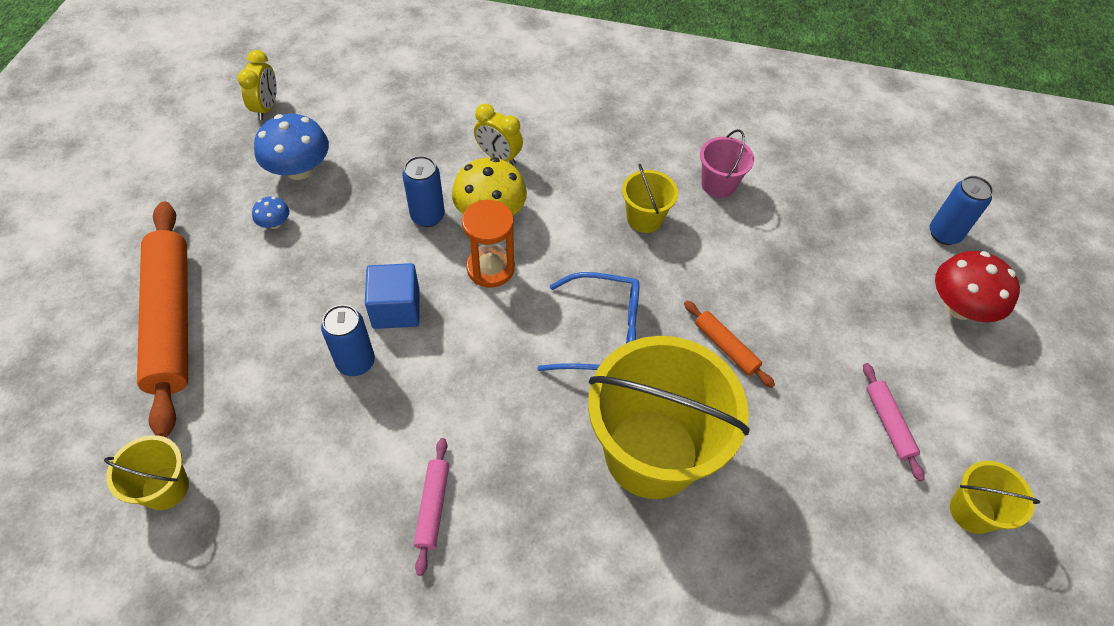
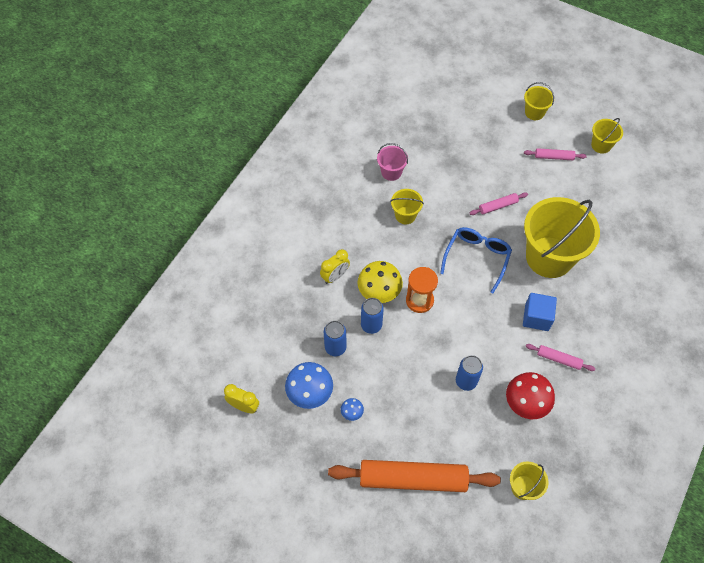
camera: 70 degrees left, 5 degrees up
blue cube [365,263,420,329] -> blue cube moved to [523,293,557,331]
orange rolling pin [684,301,775,388] -> pink rolling pin [470,192,528,215]
blue can [930,176,993,245] -> blue can moved to [324,321,346,356]
red mushroom [935,251,1020,322] -> red mushroom moved to [506,372,555,419]
none -> yellow bucket [524,82,554,120]

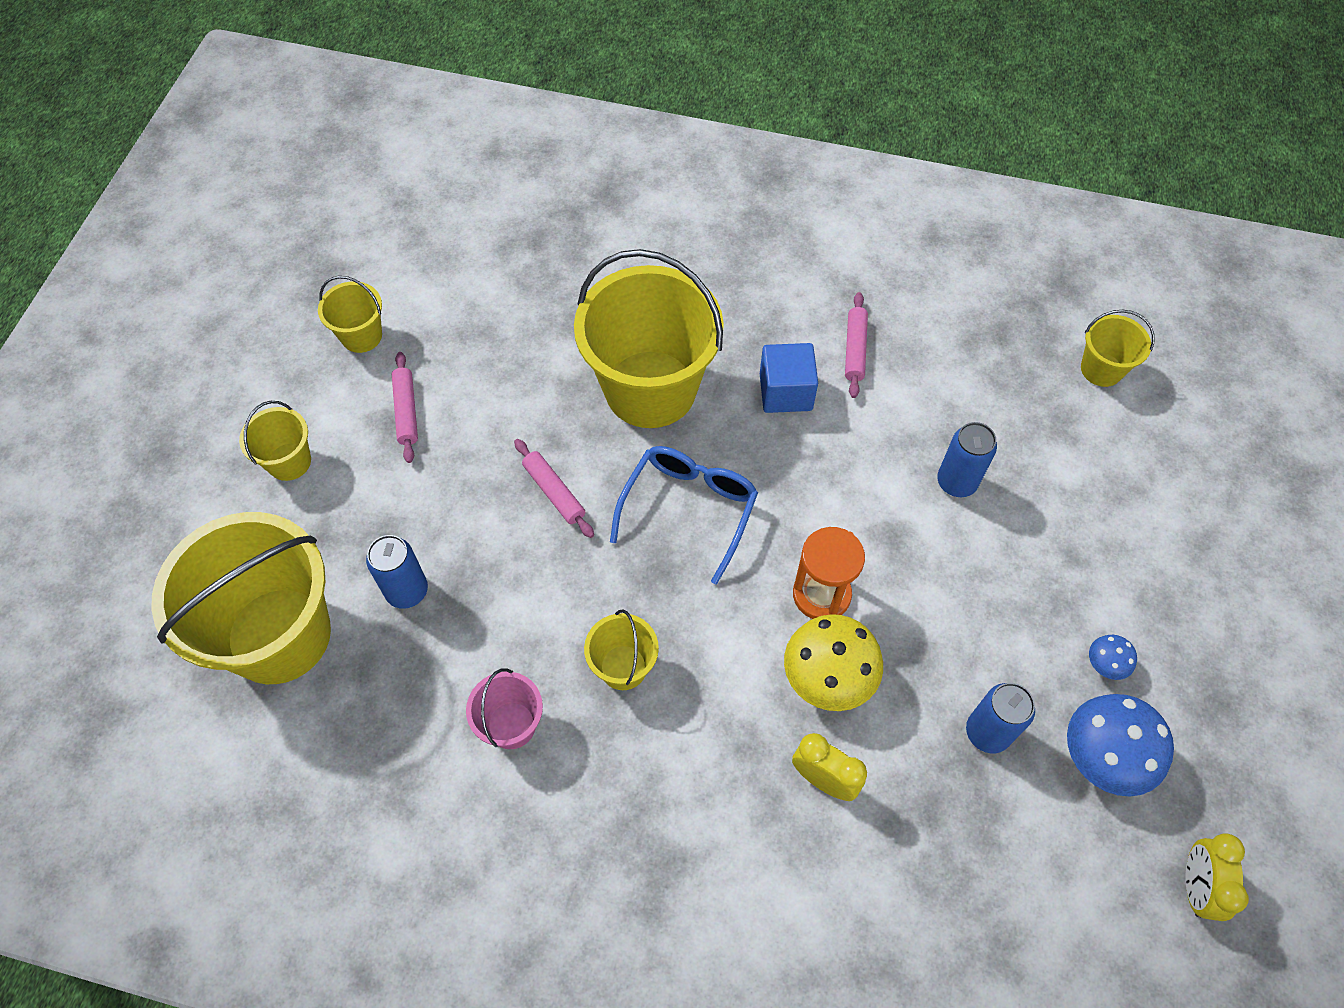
camera: 105 degrees left, 0 degrees up
orange rolling pin [328,460,501,492] -> none
blue can [361,298,384,334] -> blue can moved to [366,535,428,609]
blue glasses [440,227,512,293] -> blue glasses turned 105 degrees clockwise [610,446,758,584]
red mushroom [506,372,555,419] -> none
none -> yellow bucket [152,512,331,684]

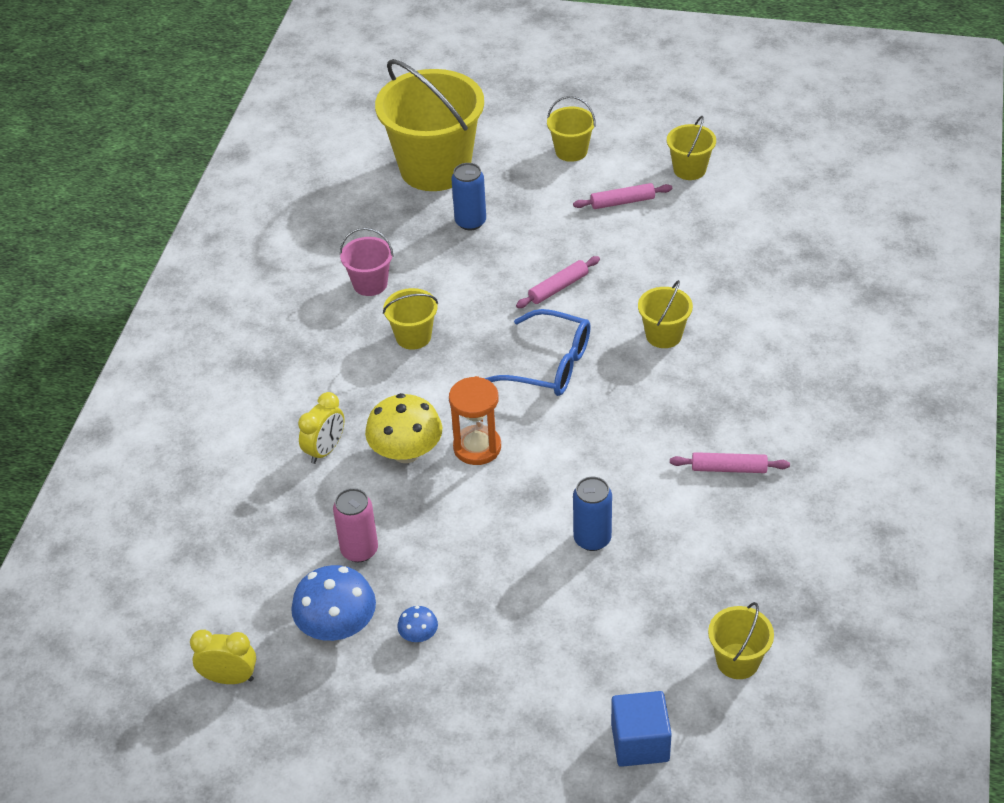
camera: 90 degrees right, 15 degrees down
yellow bucket [574,249,724,428] -> yellow bucket [638,280,693,348], size x0.46
blue cube [760,343,818,413] -> blue cube moved to [611,691,672,767]
blue can [966,683,1035,753] -> pink can [333,488,378,562]

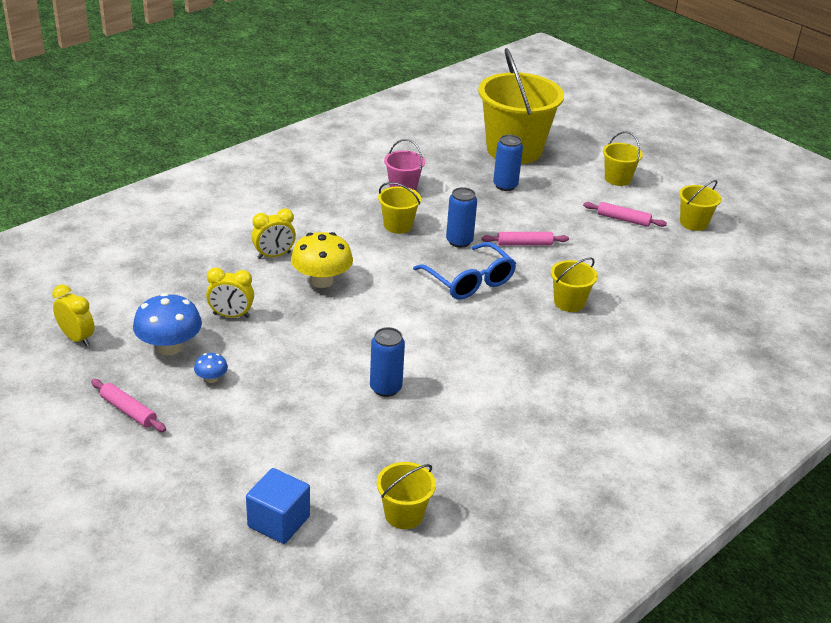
camera: 30 degrees right, 10 degrees down
pink can [333,488,378,562] -> yellow clock [206,267,254,318]
orange hourglass [449,376,501,465] -> none
pink rolling pin [670,452,790,473] -> pink rolling pin moved to [91,379,166,432]
none -> blue can [446,187,477,248]

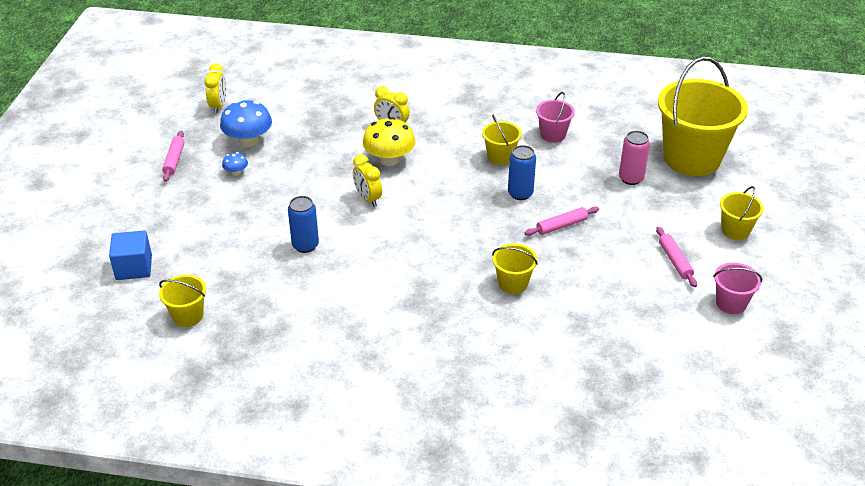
camera: 55 degrees right, 5 degrees up
yellow clock [206,267,254,318] -> yellow clock moved to [353,154,382,207]
blue glasses [413,242,516,300] -> none
pink rolling pin [481,232,569,246] -> pink rolling pin turned 75 degrees counterclockwise [525,207,599,236]
blue can [493,135,523,191] -> pink can [619,131,650,185]
yellow bucket [679,180,721,231] -> pink bucket [713,262,762,314]

